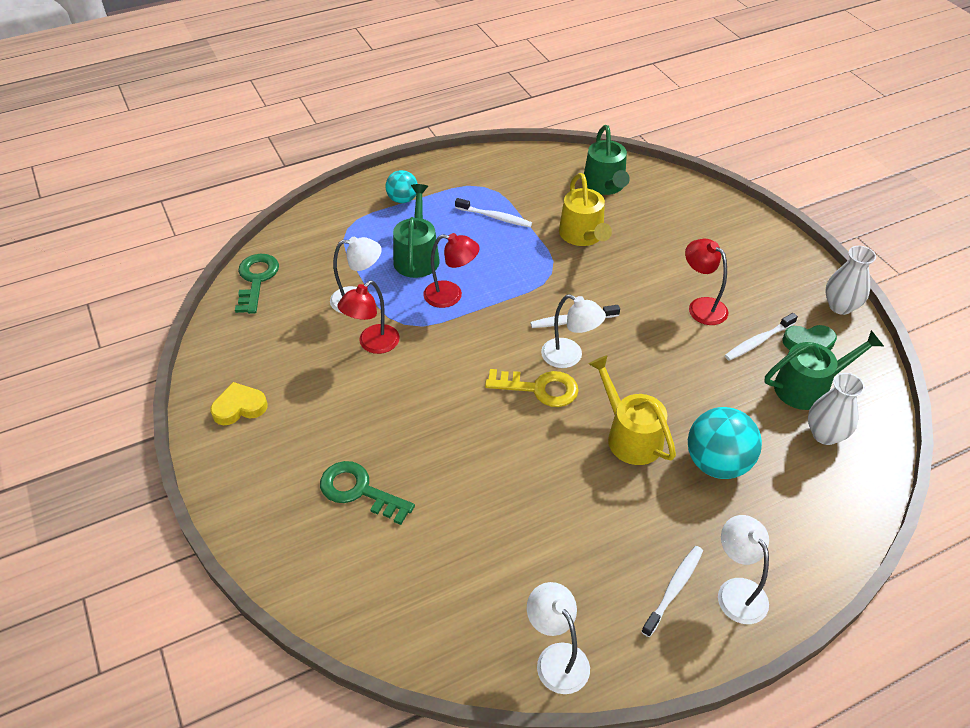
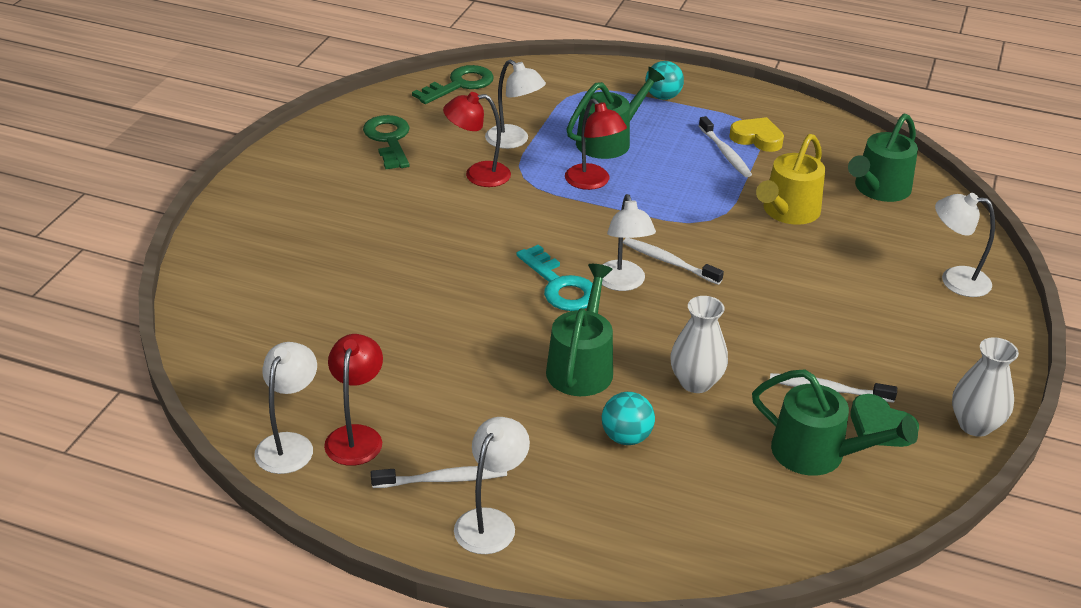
camera: 45 degrees right, 10 degrees down
yellow heart [210,382,267,425] -> yellow heart moved to [729,117,784,152]
green key [320,461,415,525] -> green key moved to [363,115,410,169]
yellow key [485,369,579,407] -> turquoise key [516,244,593,311]
yellow watering can [589,355,676,465] -> green watering can [546,264,613,396]
red lamp [685,239,728,325] -> red lamp moved to [324,334,383,466]
turquoise ball [688,407,762,479] -> turquoise ball [602,392,655,445], size x0.60
white vase [808,373,865,445] -> white vase moved to [670,296,728,393]
none -> white lamp [935,193,995,297]

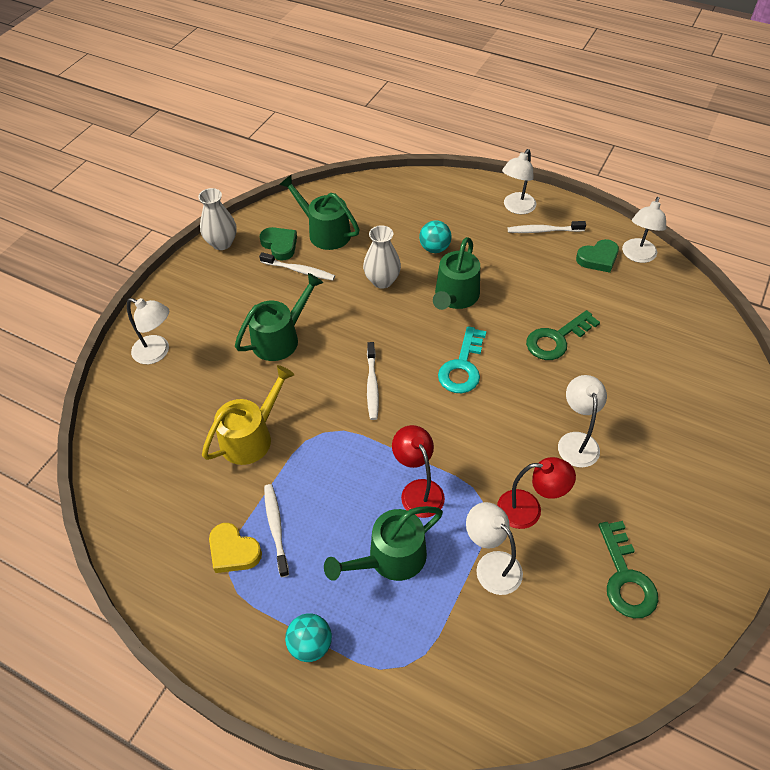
camera: 170 degrees left, 15 degrees up
red lamp [324,334,383,466] -> green heart [576,239,619,273]
green key [412,65,494,104] -> green key moved to [526,310,600,360]
turquoise key [516,244,593,311] -> turquoise key turned 135 degrees counterclockwise [438,326,486,393]
white lamp [602,194,656,291] -> white lamp moved to [558,375,607,468]
white toothbrush [623,238,724,285] -> white toothbrush turned 45 degrees clockwise [367,342,379,420]
green watering can [848,113,918,202] -> green watering can moved to [235,273,323,361]

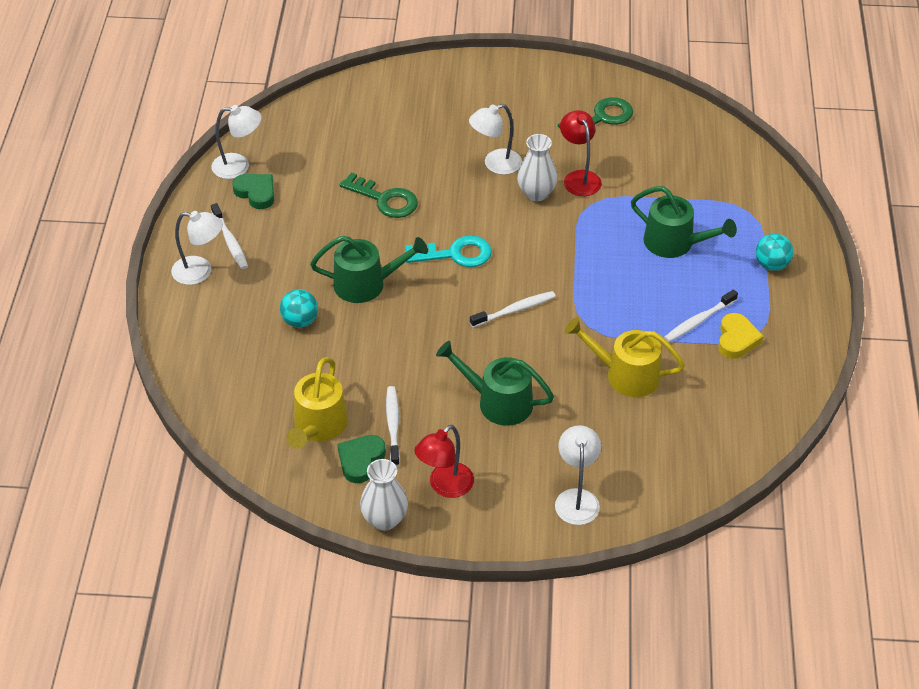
camera: 115 degrees left, 5 degrees down
green watering can [279,175,360,250] -> yellow watering can [286,357,348,449]
white vase [363,225,401,289] -> white vase moved to [517,134,558,201]
red lamp [392,425,445,518] -> red lamp moved to [414,425,474,498]
white lamp [466,502,523,595] -> none

